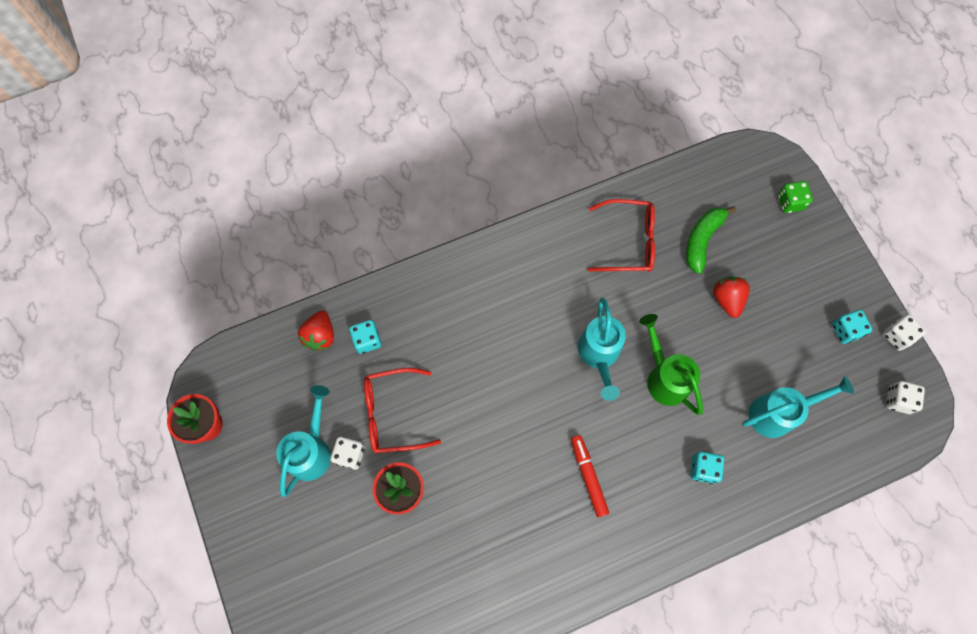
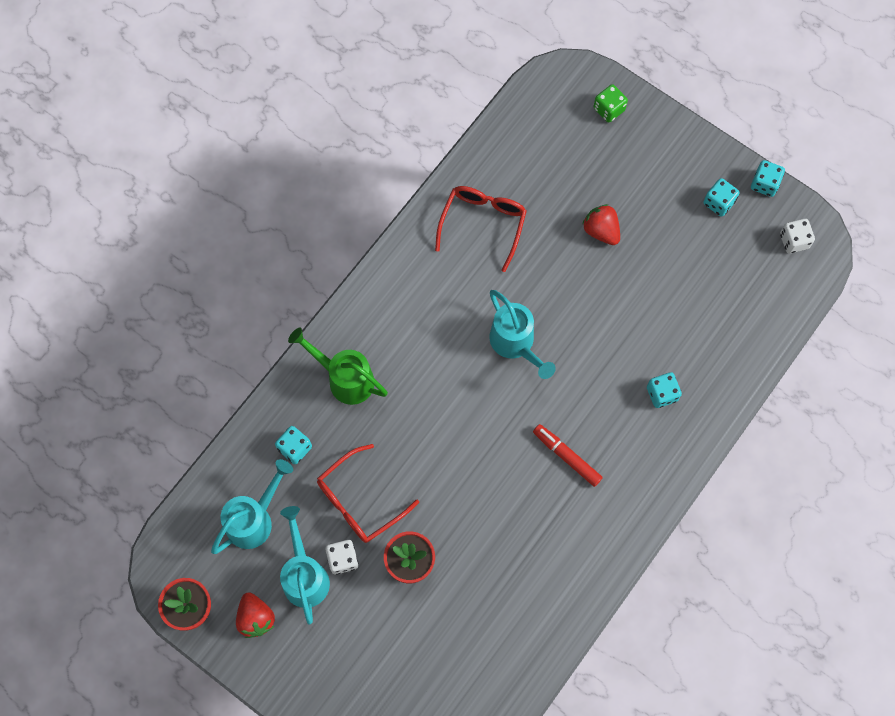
camera: 30 degrees left, 0 degrees up
red strawberry [298,311,334,351] -> red strawberry moved to [236,592,275,638]
red glasses [588,199,655,272] -> red glasses turned 45 degrees counterclockwise [435,186,527,272]
green watering can [639,314,703,415] -> green watering can moved to [288,328,388,405]
green banana [686,206,736,274] -> none
turquoise watering can [742,376,854,438] -> turquoise watering can moved to [211,459,293,554]
white dice [883,314,926,351] -> turquoise dice [751,160,785,197]

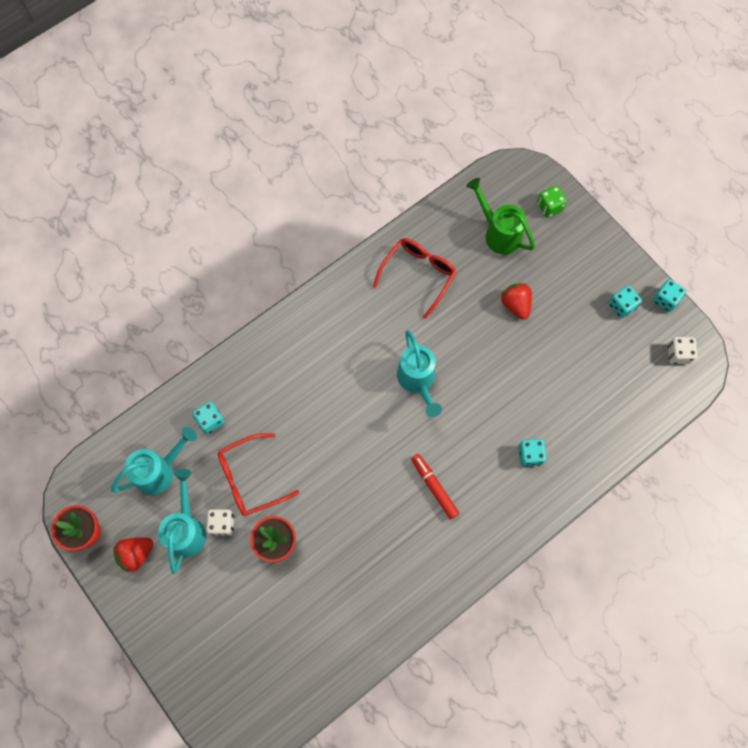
camera: 15 degrees right, 0 degrees up
red strawberry [236,592,275,638] -> red strawberry turned 60 degrees clockwise [113,537,153,573]
green watering can [288,328,388,405] -> green watering can moved to [466,178,535,255]

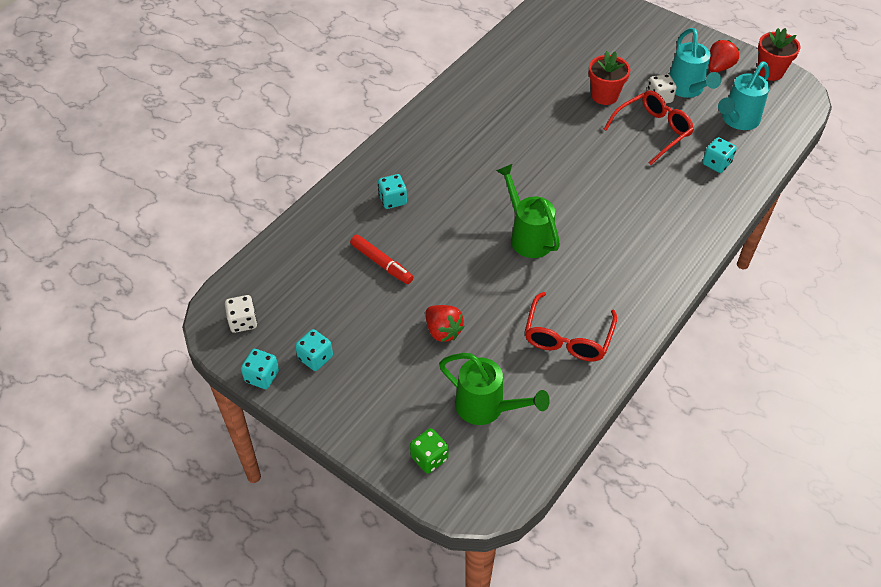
camera: 165 degrees right, 20 degrees down
turquoise watering can [397,330,442,417] -> green watering can [496,164,560,258]
red marker [411,454,459,519] -> red marker moved to [350,234,413,284]

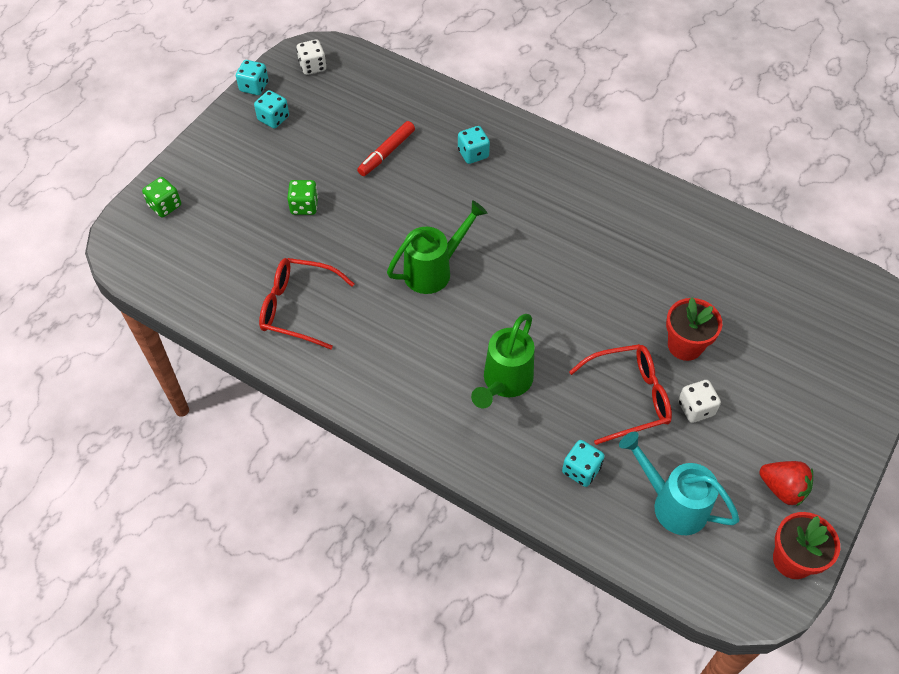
camera: 85 degrees right, 5 degrees up
red strawberry [425,305,465,342] -> green dice [287,180,318,215]
green watering can [439,353,550,425] -> green watering can moved to [471,314,535,408]
red glasses [604,91,694,165] -> red glasses turned 60 degrees counterclockwise [569,344,672,445]
turquoise watering can [669,28,722,98] -> none

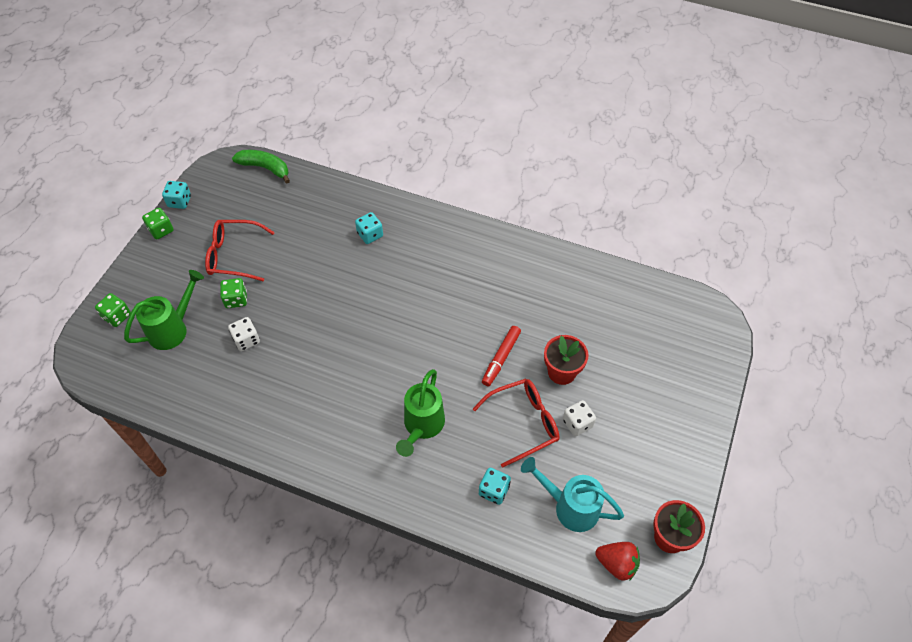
camera: 10 degrees left, 0 degrees up
turquoise dice [254,90,289,128] -> none
red glasses [259,258,354,350] -> red glasses moved to [205,220,275,281]
white dice [296,39,326,75] -> white dice moved to [228,317,260,351]
red marker [357,121,415,176] -> red marker moved to [482,326,521,386]
green watering can [387,200,487,294] -> green watering can moved to [124,270,204,350]
red strawberry [759,461,813,506] -> red strawberry moved to [595,542,640,581]
none -> green dice [142,208,174,239]
none -> green banana [232,150,290,184]

